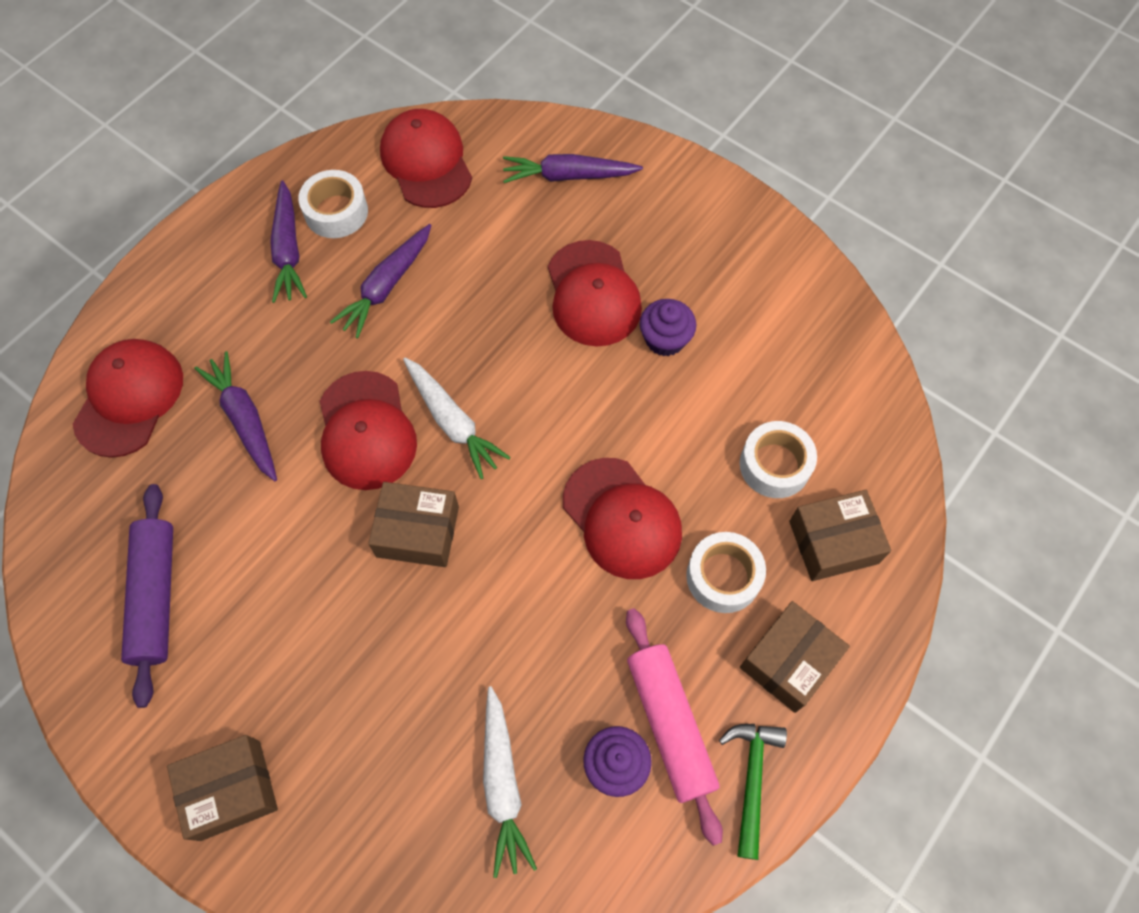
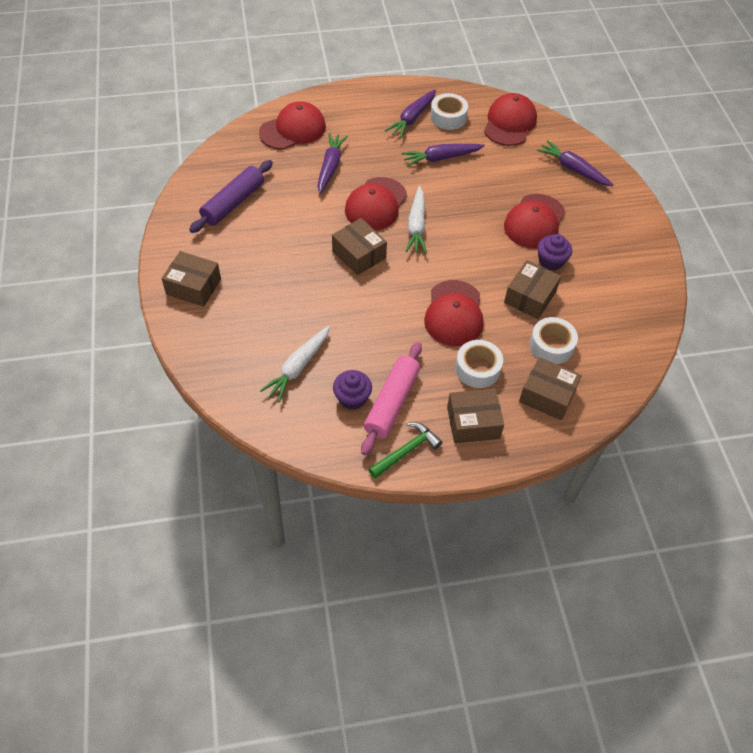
camera: 40 degrees right, 10 degrees down
none -> brown box [504,260,561,319]

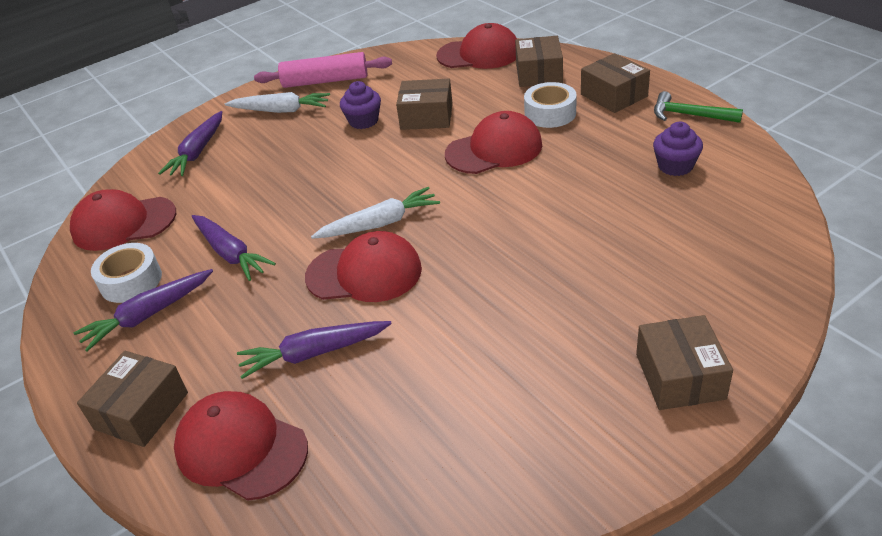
camera: 110 degrees left, 15 degrees down
purple rolling pin [189,160,273,233] -> none
white carrot [260,326,330,403] -> white carrot moved to [225,92,330,113]
brown box [332,218,387,275] -> brown box moved to [77,351,188,447]
pink rolling pin [361,342,422,455] -> pink rolling pin moved to [254,52,392,88]
purple carrot [385,89,436,138] -> purple carrot turned 135 degrees clockwise [74,269,213,351]
red cap [504,194,565,248] -> red cap moved to [436,23,517,69]
white tape [529,317,578,364] -> none

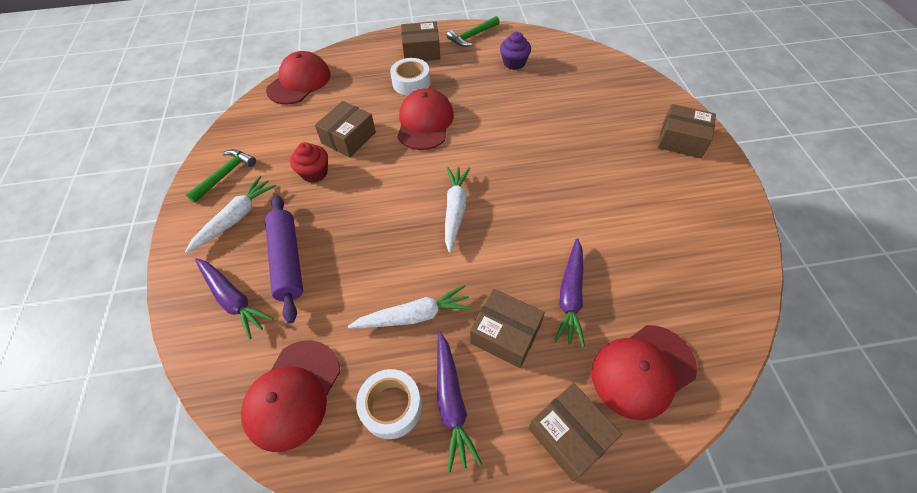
camera: 65 degrees left, 15 degrees up
purple carrot [192,215,276,281] -> white carrot [348,285,472,328]
pink rolling pin [254,52,392,88] -> green hammer [186,149,256,203]
red cap [305,231,422,302] -> none
purple cupcake [340,81,381,129] -> red cupcake [290,142,328,183]
brown box [515,36,563,87] -> brown box moved to [470,289,545,368]
none -> purple rolling pin [265,195,303,323]

